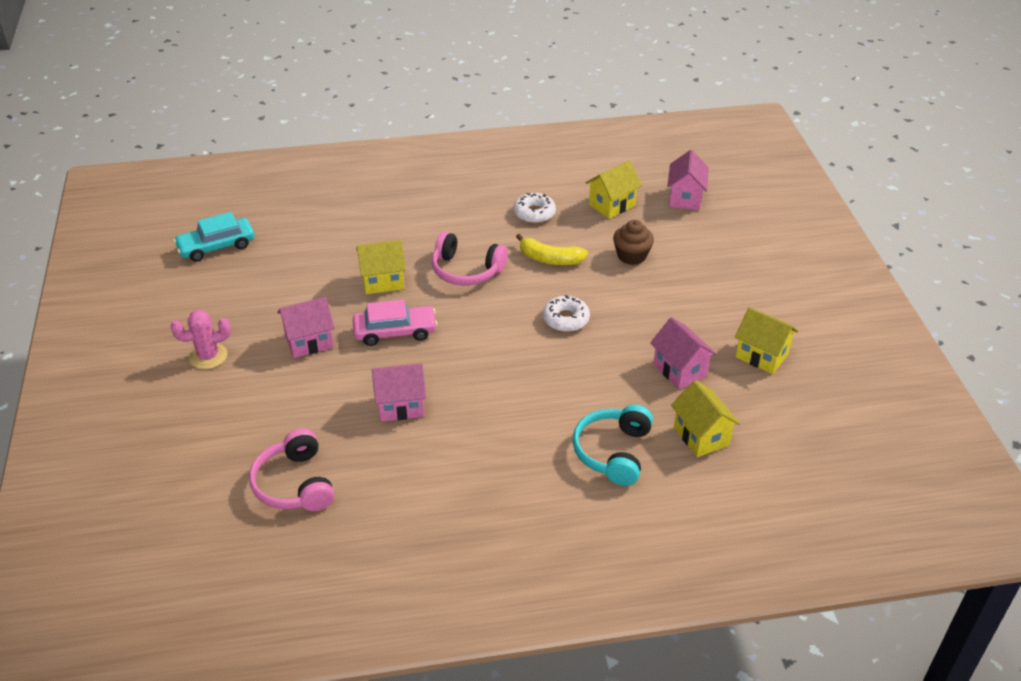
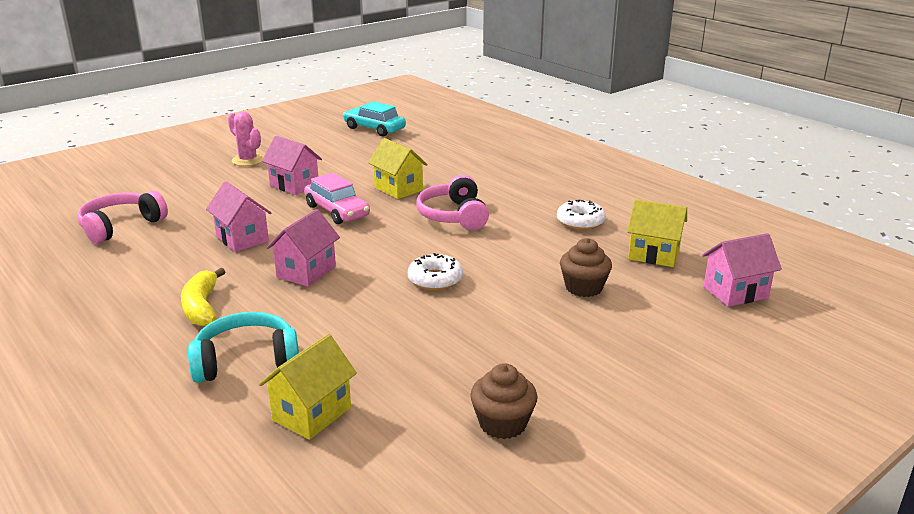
camera: 60 degrees right, 15 degrees down
yellow banana [516,234,588,265] -> yellow banana moved to [181,268,225,326]
pink house [650,317,717,389] -> pink house moved to [266,209,340,287]
yellow house [735,307,798,374] -> brown cupcake [470,363,538,439]

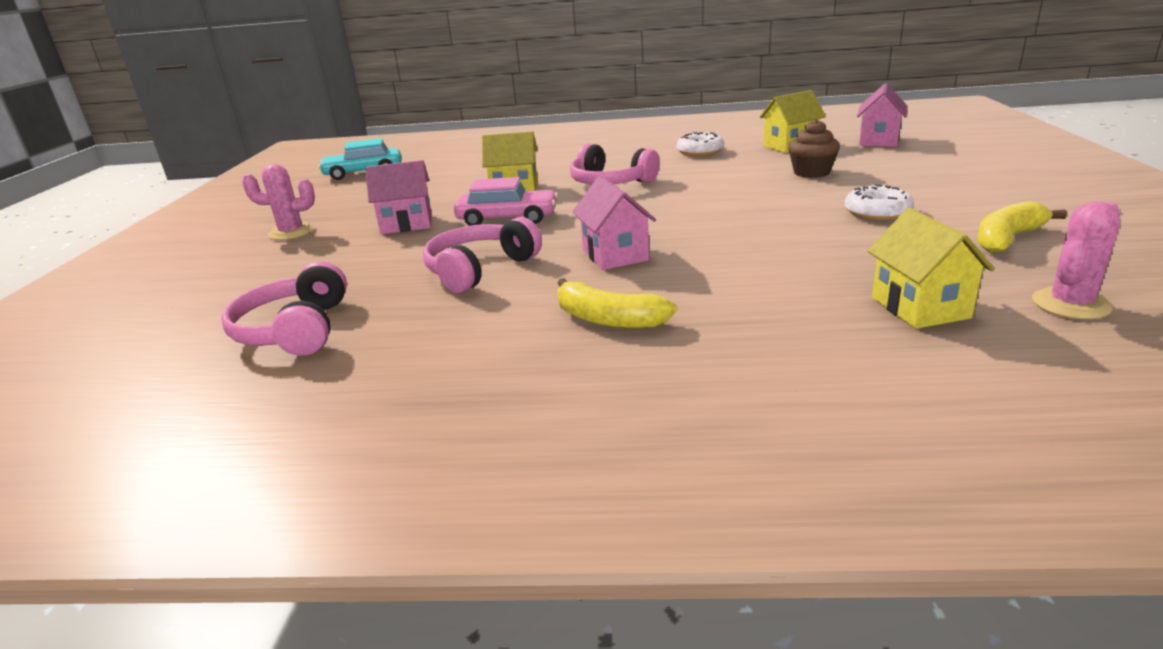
camera: 45 degrees left, 0 degrees up
turquoise headphones [188,312,299,383] -> none
pink house [206,182,271,252] -> pink headphones [423,217,542,293]
white donut [408,253,463,290] -> white donut moved to [845,184,914,221]
brown cupcake [470,363,538,439] -> yellow banana [977,201,1067,253]
none -> pink cactus [1032,202,1120,320]

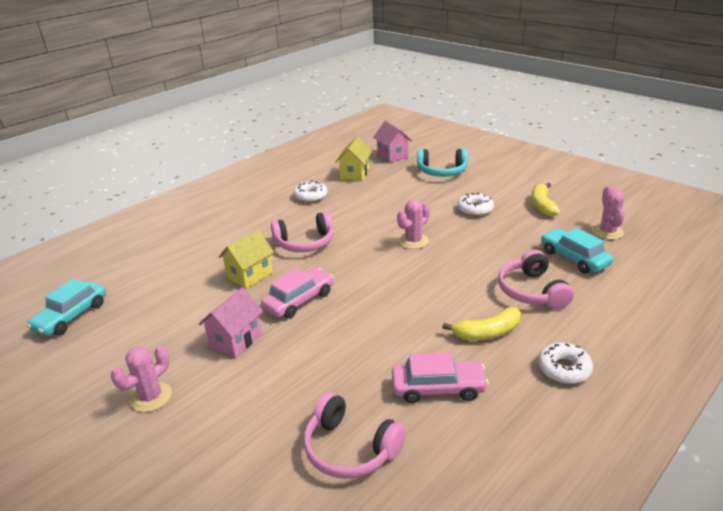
camera: 50 degrees left, 5 degrees up
pink headphones [423,217,542,293] -> pink headphones moved to [498,250,574,309]
pink house [572,176,656,270] -> none
brown cupcake [788,119,840,178] -> none
yellow house [868,208,995,329] -> turquoise car [541,228,613,273]
none -> pink car [392,352,489,403]
none -> pink cactus [397,199,430,249]
none -> turquoise headphones [417,149,468,177]
none -> white donut [538,343,593,384]

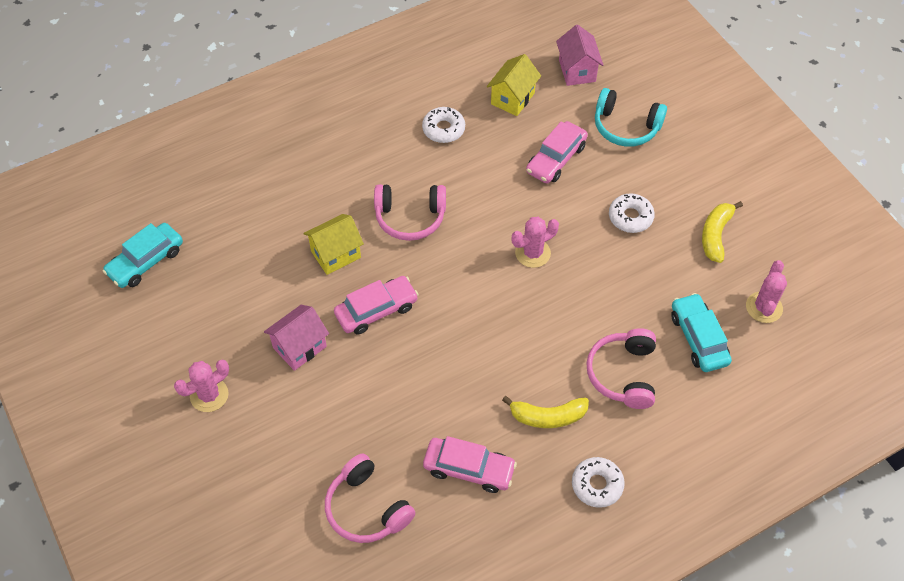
camera: 15 degrees right, 25 degrees up
none -> pink car [526,121,588,183]

